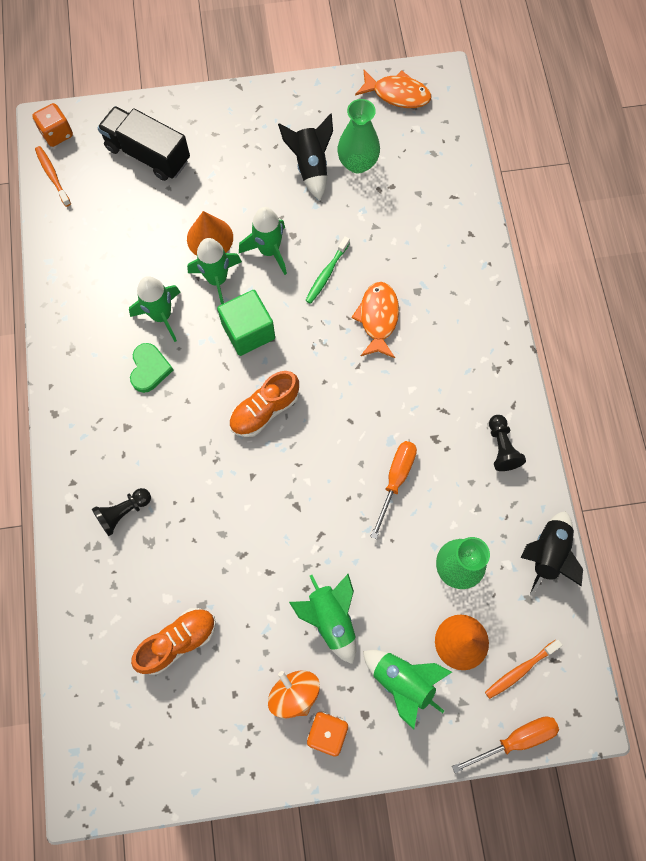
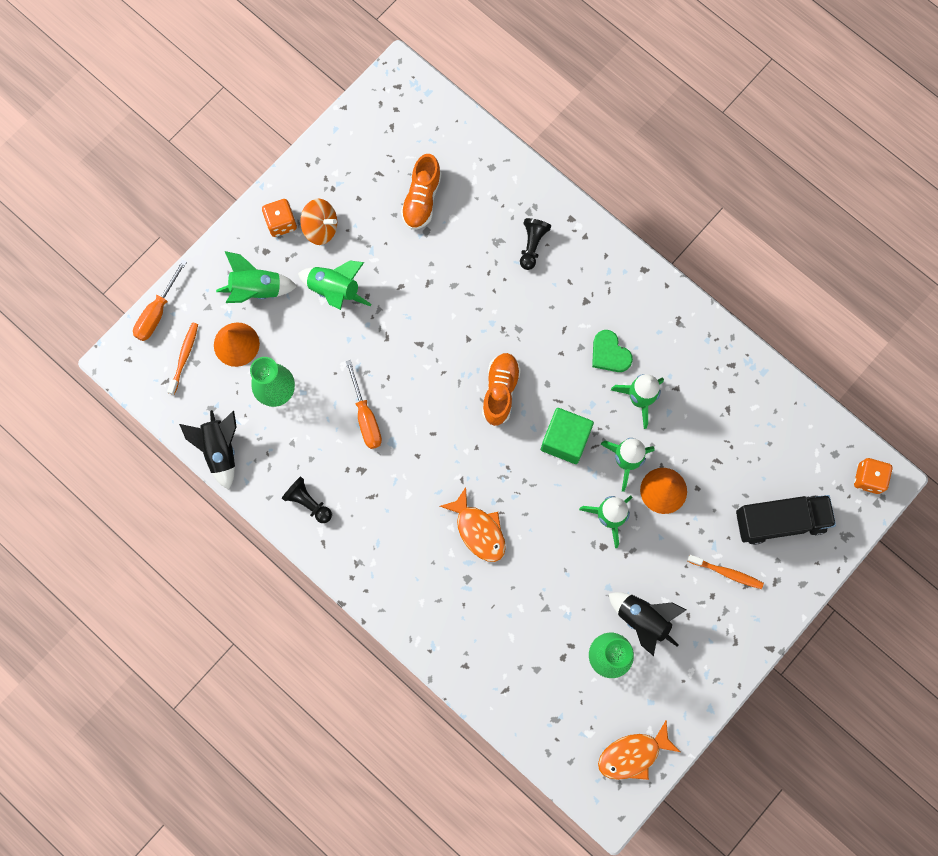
camera: 140 degrees right, 5 degrees up
orange toothbrush [35,146,71,207] -> orange toothbrush moved to [687,555,764,589]
green toothbrush [305,236,350,304] -> none

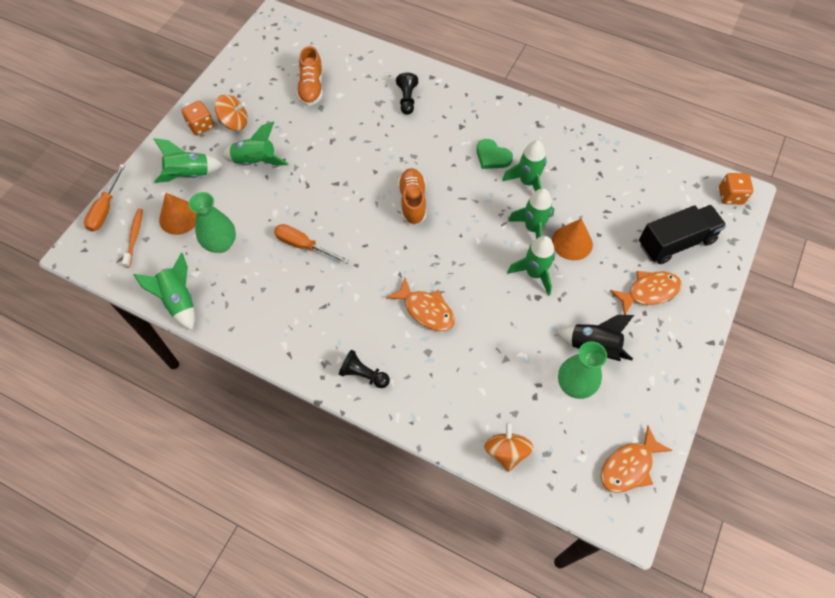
camera: 15 degrees left, 15 degrees down
black rocket [179,410,237,490] -> green rocket [133,253,195,330]
black pawn [282,476,332,523] -> black pawn moved to [339,350,390,388]
orange screwdriver [345,360,382,449] -> orange screwdriver turned 150 degrees clockwise [274,224,349,264]
green cube [541,408,594,464] -> none
orange toothbrush [687,555,764,589] -> orange fish [610,271,682,315]
none -> orange spinning top [484,422,534,472]

